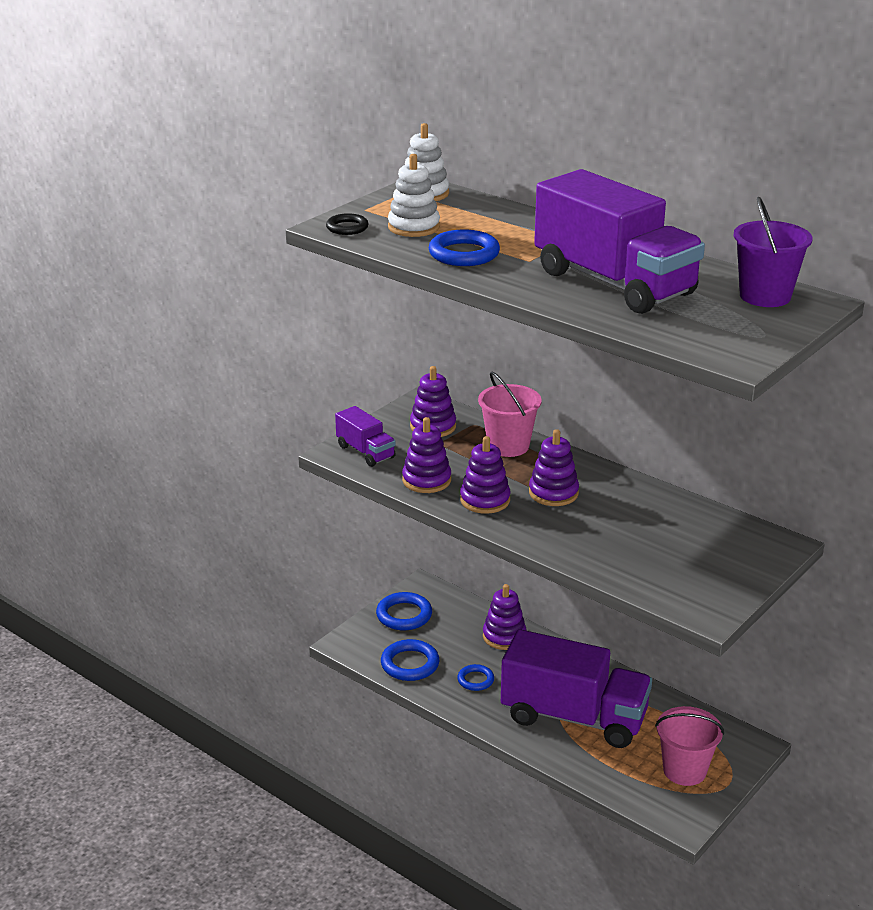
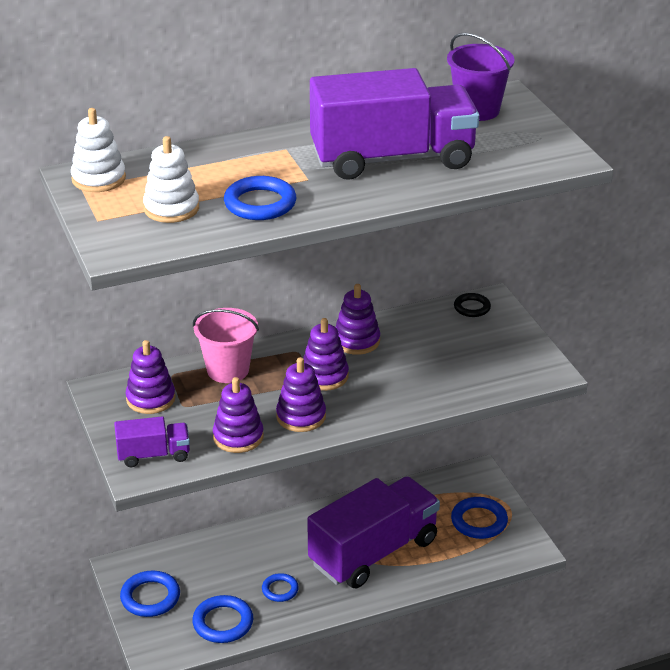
camera: 60 degrees left, 5 degrees up
black ring [326,213,369,235] -> black ring moved to [454,293,491,317]
purple stacking toy [483,584,527,650] -> purple stacking toy moved to [336,284,380,355]
pink bucket [655,706,724,786] -> blue ring [451,497,508,539]

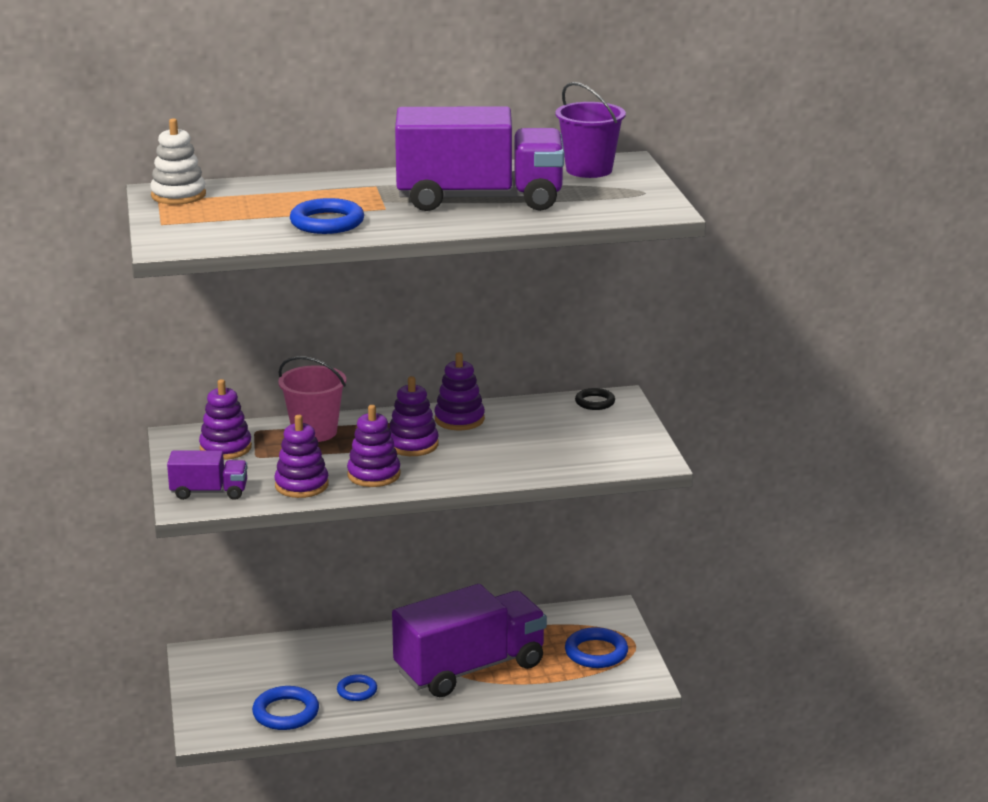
camera: 10 degrees right, 10 degrees down
blue ring [120,571,180,617] -> none
white stacking toy [143,136,199,223] -> none

